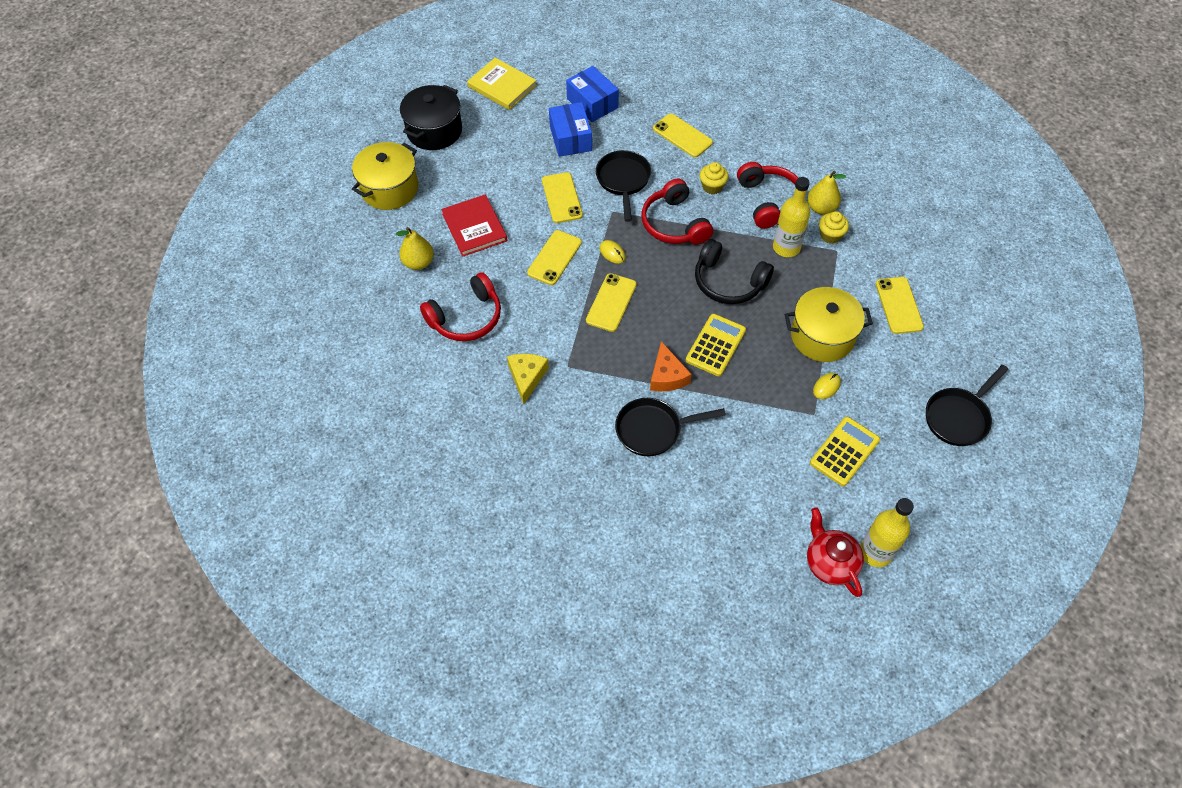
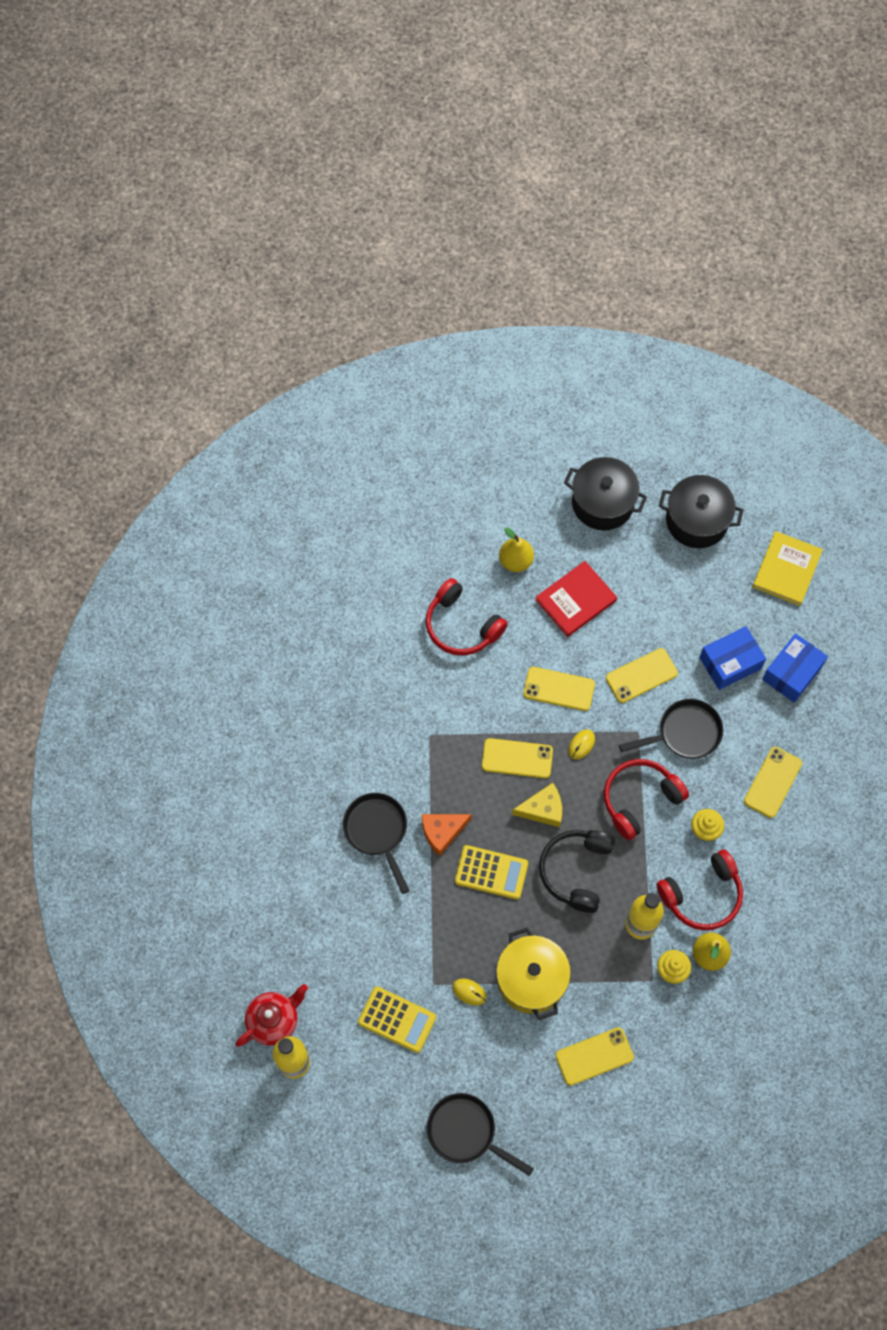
camera: 75 degrees right, 10 degrees up
yellow pot [352,142,418,210] -> black pot [564,457,647,530]
yellow cheese [507,354,549,404] -> yellow cheese moved to [512,783,562,827]

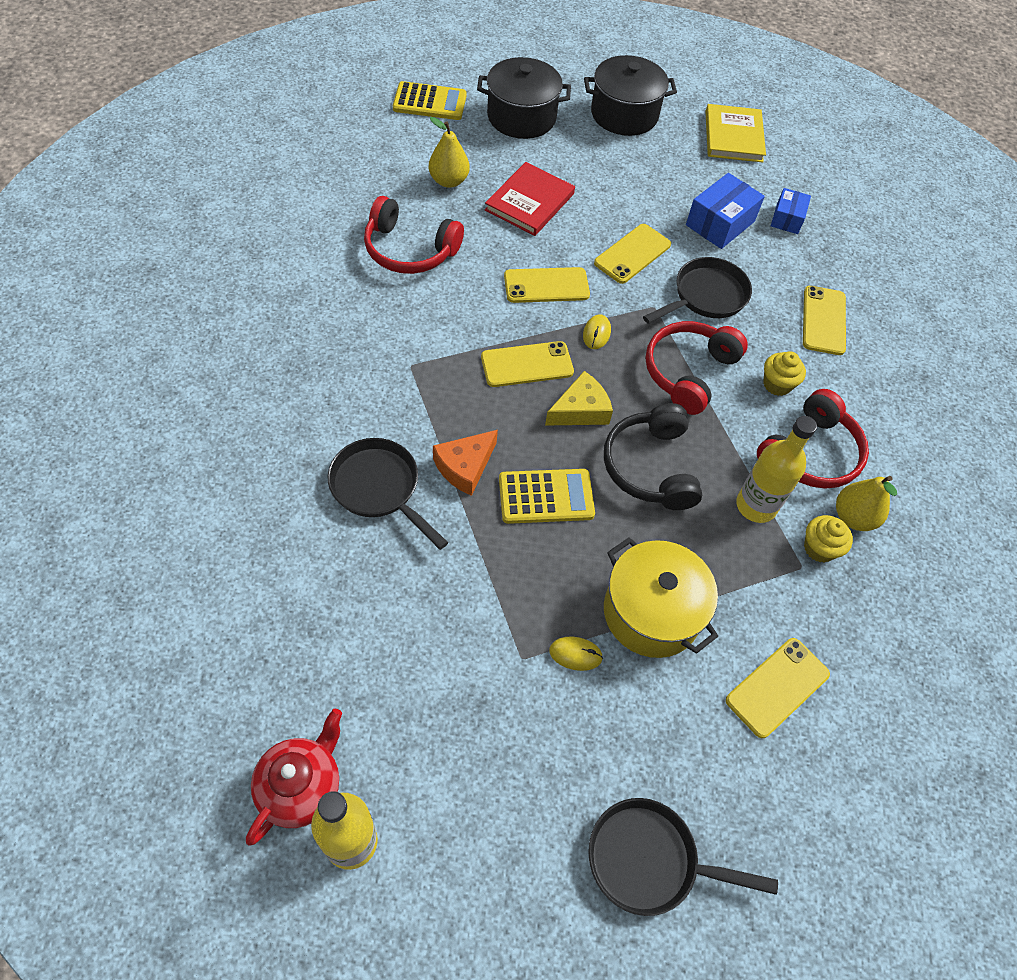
camera: 25 degrees left, 10 degrees down
yellow calculator [358,986,436,1053] -> yellow calculator moved to [393,81,467,120]
blue box [762,633,828,702] -> blue box [771,188,811,234], size x0.63

